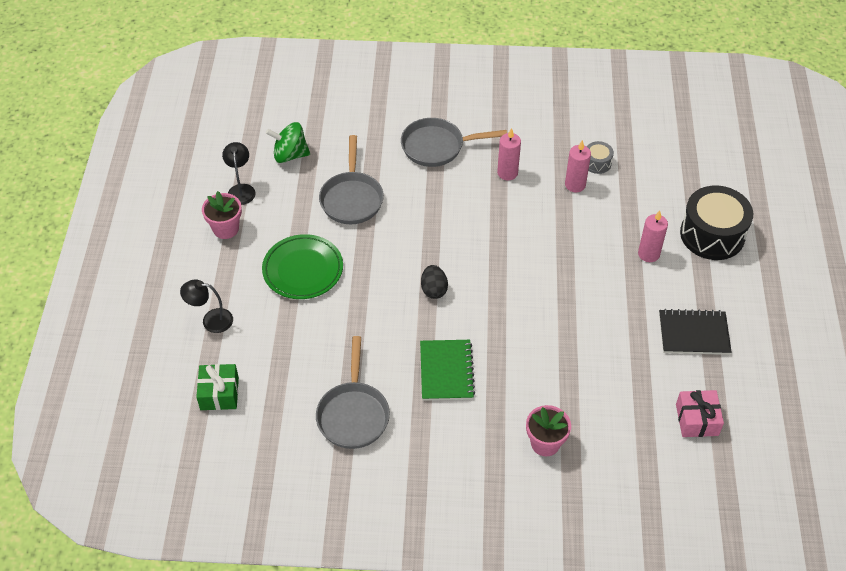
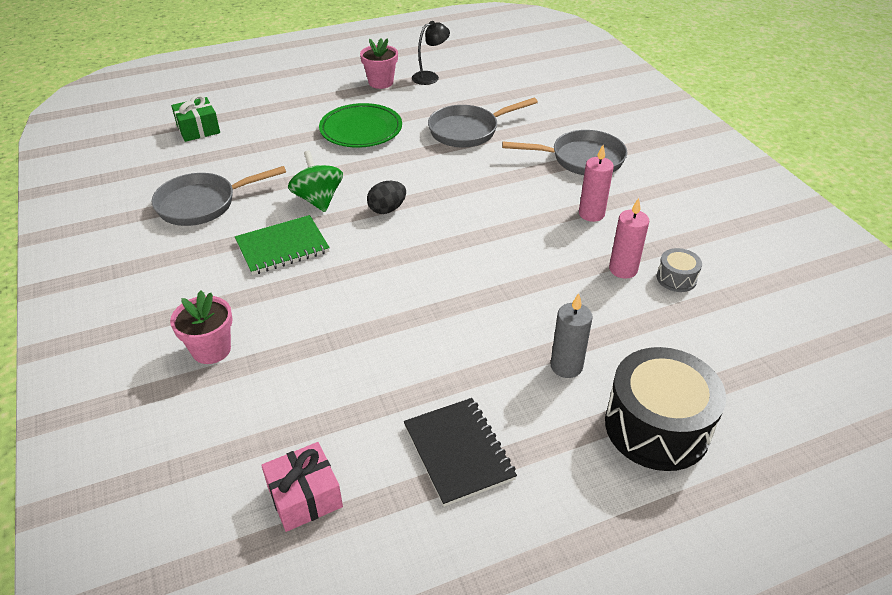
camera: 65 degrees right, 10 degrees down
black lamp [180,280,233,333] -> none
green spinning top [266,122,310,163] -> green spinning top moved to [288,151,343,212]
grey pan [401,118,507,167] -> grey pan turned 120 degrees clockwise [502,130,628,175]
pink candle [638,211,668,262] -> grey candle [551,293,593,378]

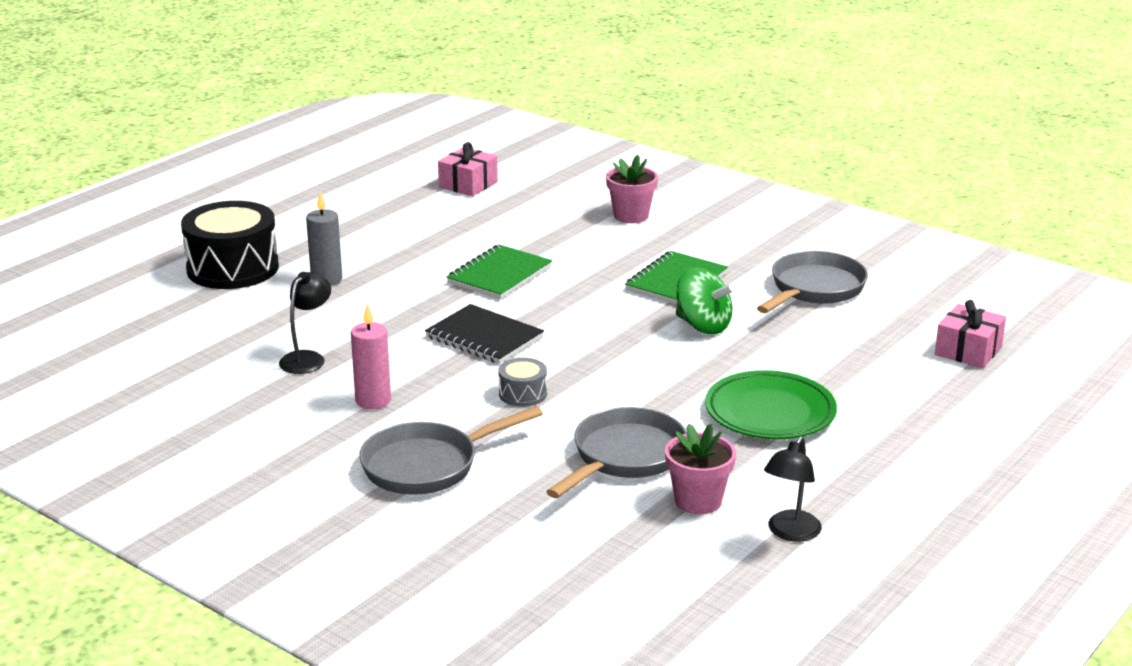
camera: 150 degrees right, 15 degrees down
green gift [171,95,220,142] -> pink gift [935,300,1006,368]
pink flower pot [360,38,398,89] -> pink flower pot moved to [665,424,736,514]
black egg [367,181,406,214] -> none
black notebook [404,398,517,507] -> black notebook moved to [425,304,544,364]
pink candle [609,198,649,279] -> black lamp [279,272,331,374]
grey drum [657,248,702,292] -> grey drum moved to [498,358,547,407]
none -> green notebook [447,245,552,299]

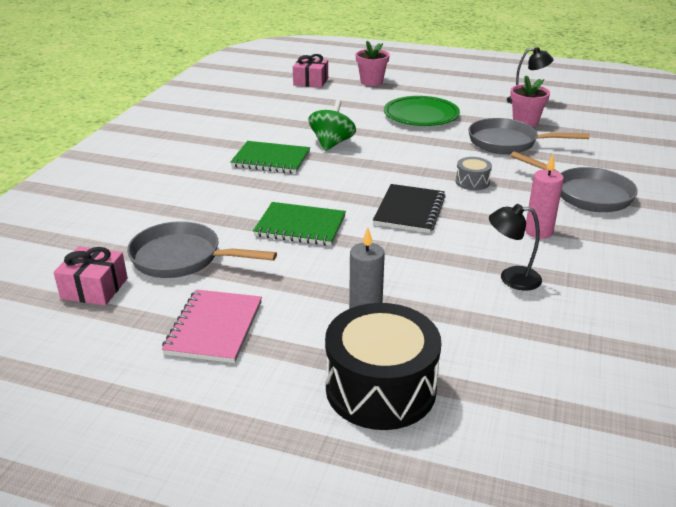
camera: 110 degrees left, 5 degrees up
pink flower pot [606,155,658,223] -> pink flower pot moved to [356,41,390,86]
grey pan [757,251,868,313] -> grey pan moved to [127,221,277,278]
none -> pink notebook [162,289,262,363]

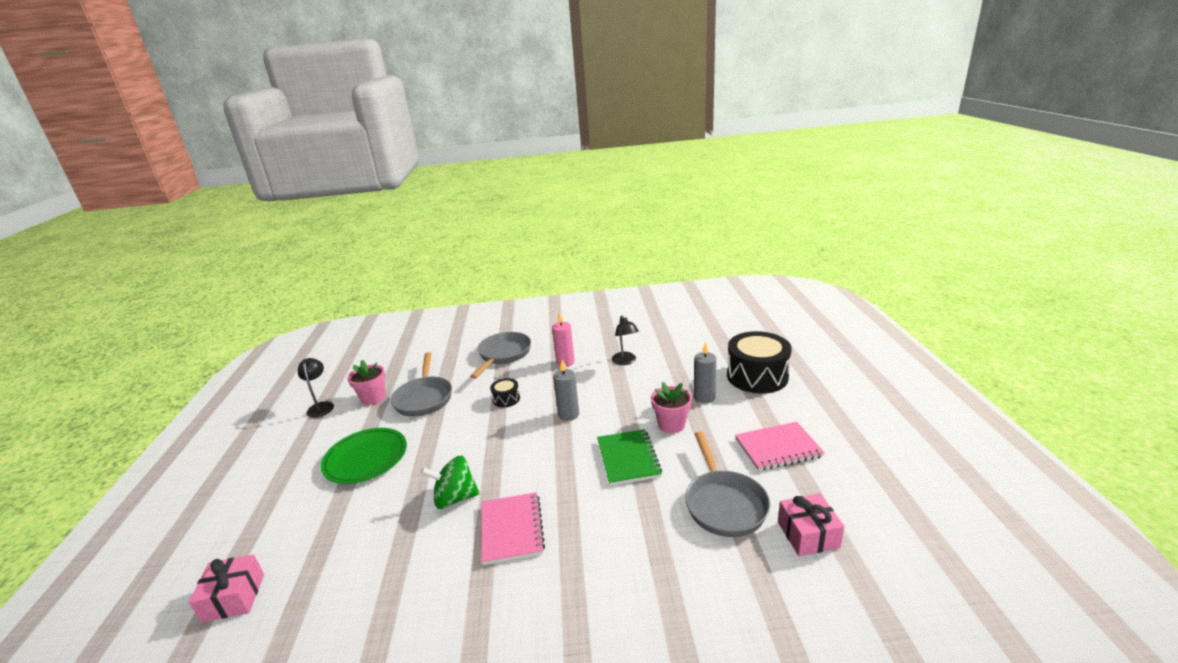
camera: 110 degrees left, 5 degrees down
green notebook [230,141,310,173] -> pink notebook [481,492,545,565]
pink flower pot [356,41,390,86] -> pink flower pot moved to [651,382,692,433]
black notebook [373,184,446,233] -> grey candle [553,359,579,421]
grey drum [456,157,492,190] -> black drum [490,378,520,408]

